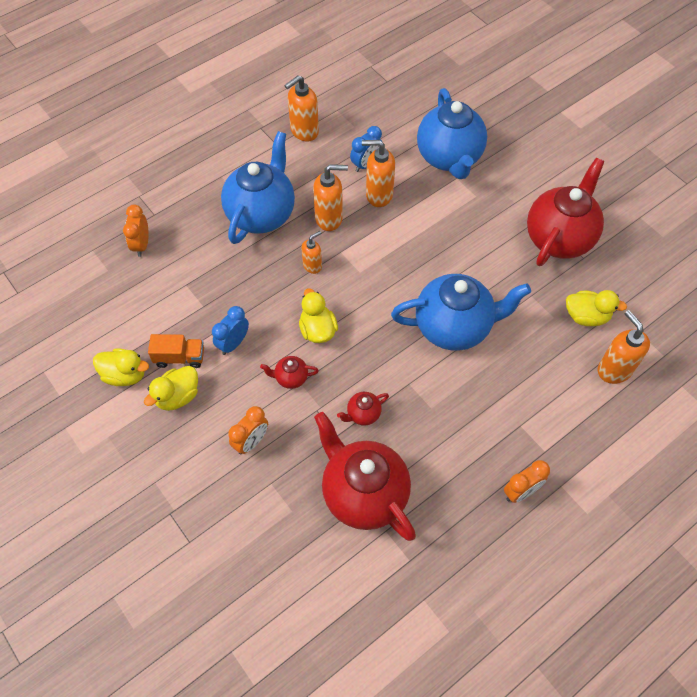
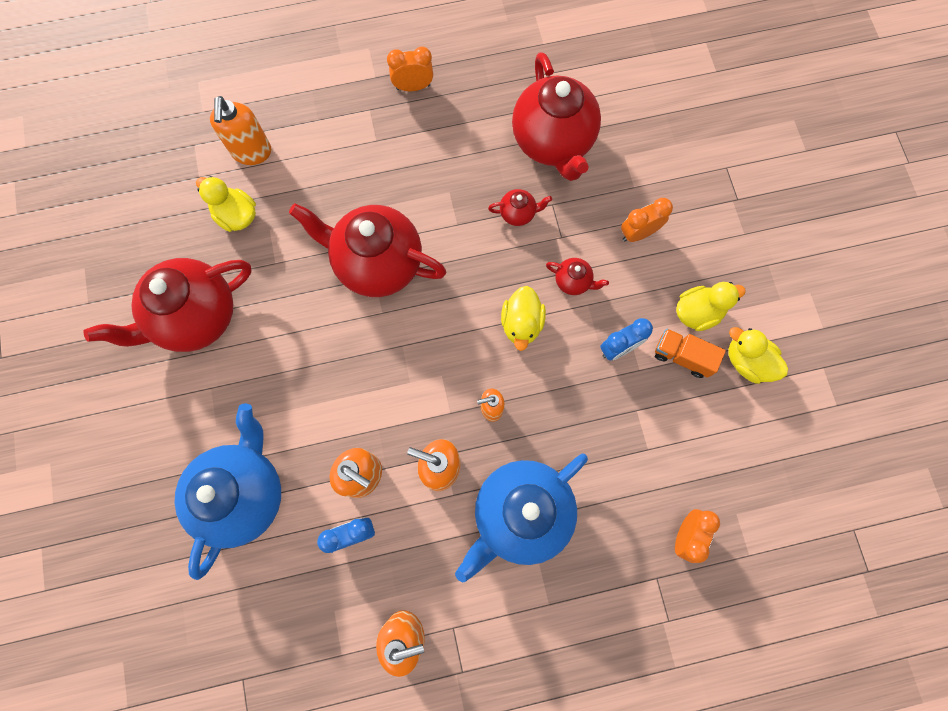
camera: 155 degrees left, 15 degrees up
blue teapot [391,274,531,351] -> red teapot [289,203,446,297]

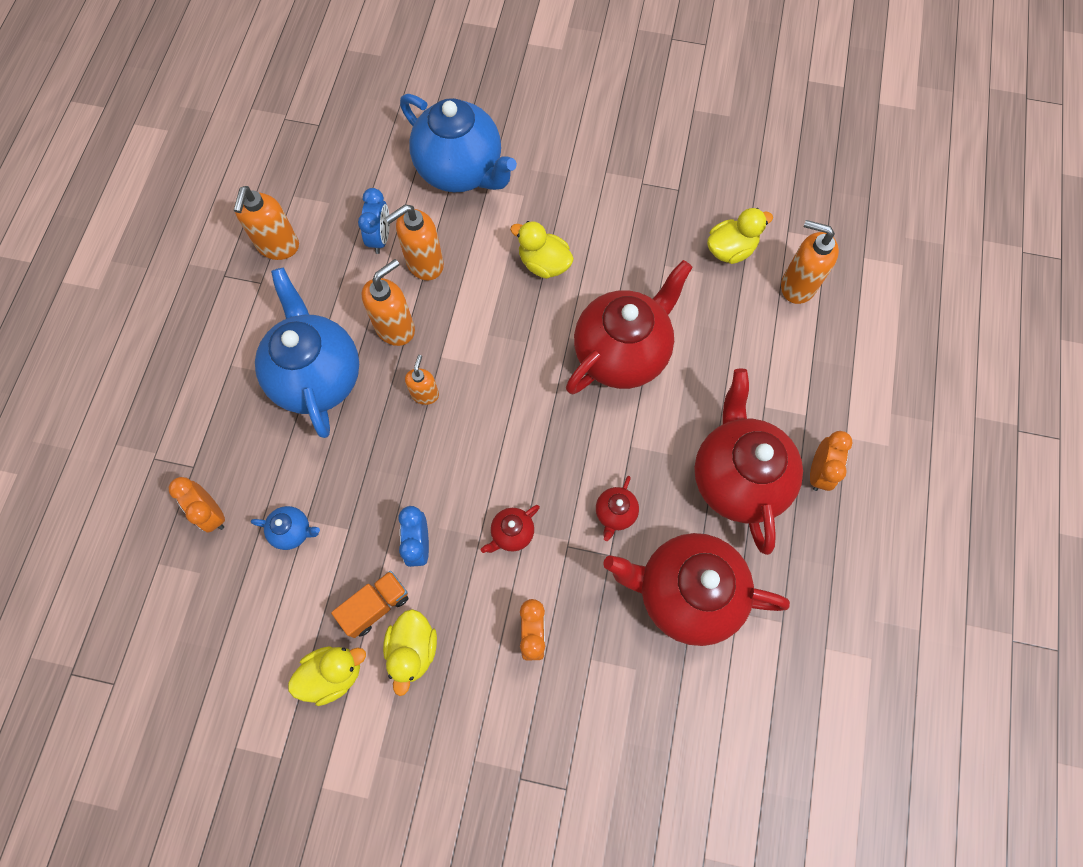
camera: 115 degrees right, 5 degrees down
red teapot [84,258,252,352] -> red teapot moved to [694,368,803,555]
yellow duck [501,286,546,351] -> yellow duck moved to [510,221,574,279]
none -> blue teapot [251,506,320,550]

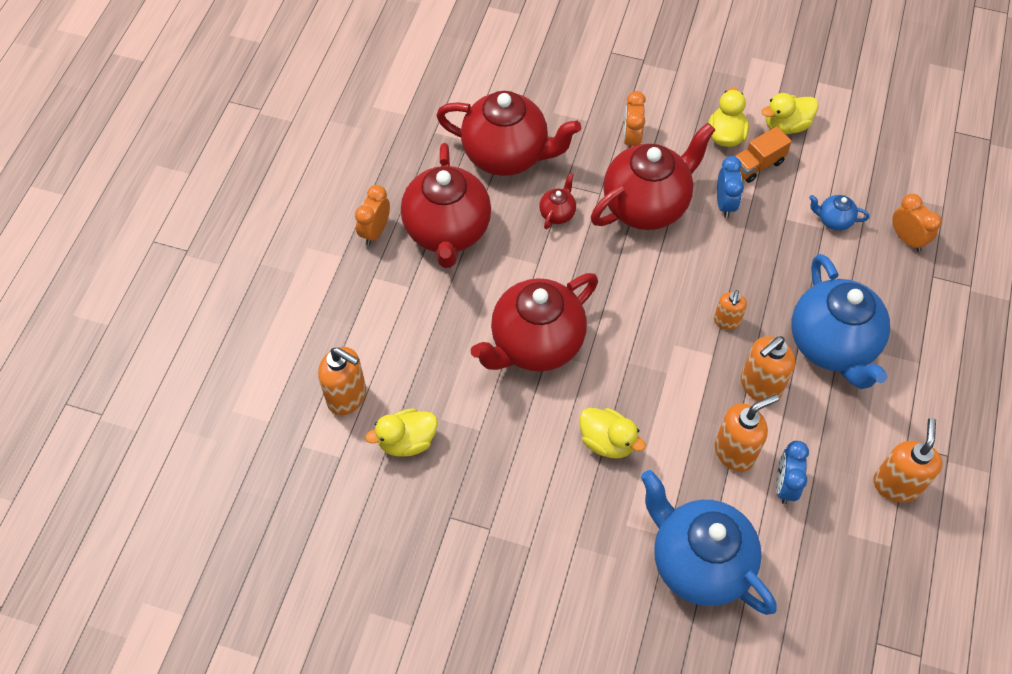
camera: 175 degrees left, 10 degrees down
red teapot [481,505,540,553] -> red teapot [591,123,716,230], size x2.39

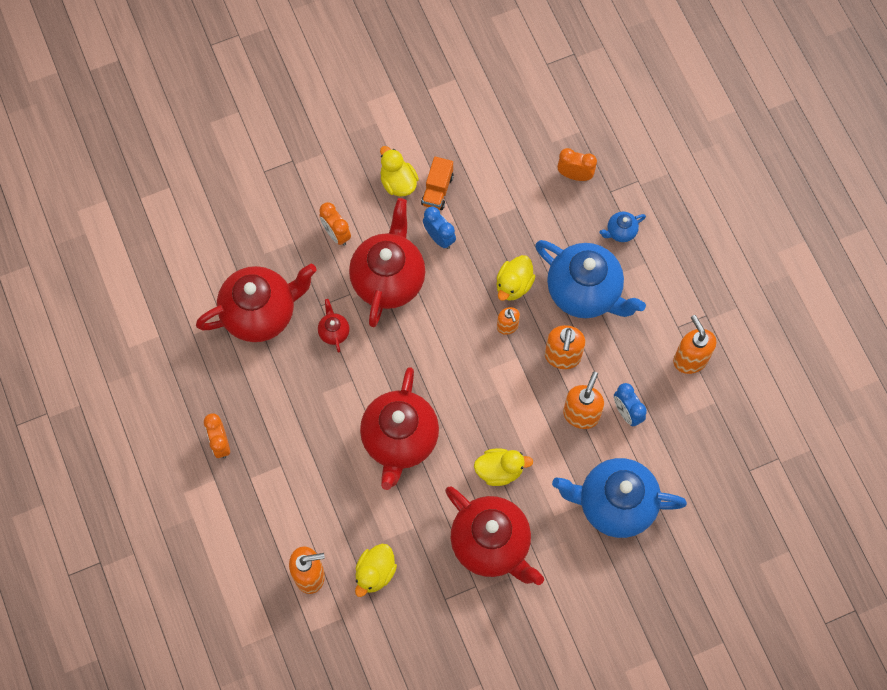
camera: 40 degrees left, 10 degrees up
red teapot [401,143,491,268] -> red teapot moved to [445,486,544,585]
yellow duck [761,93,818,134] -> yellow duck moved to [497,255,536,301]
blue teapot [809,195,870,231] -> blue teapot moved to [599,212,646,242]

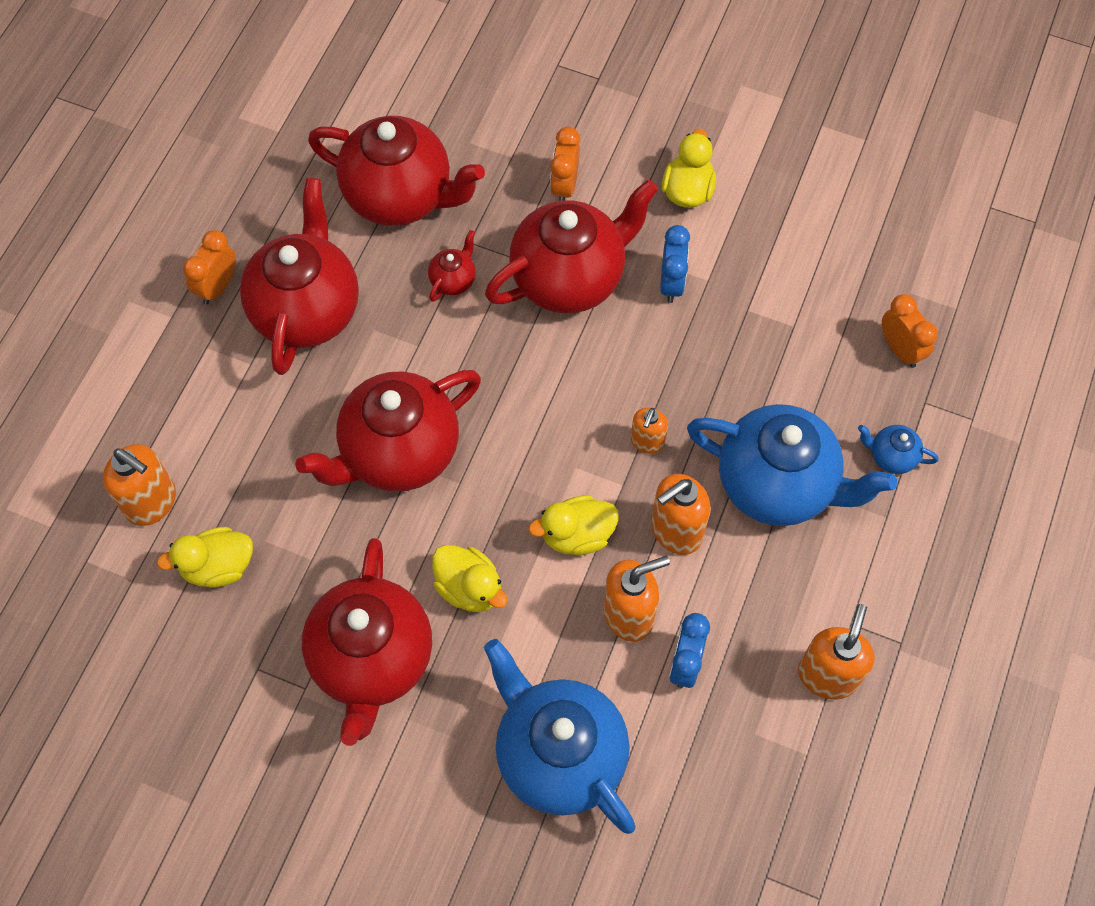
camera: 45 degrees right, 5 degrees down
orange truck [421,156,454,210] -> none
yellow duck [497,255,536,301] -> yellow duck moved to [528,495,619,555]
blue teapot [535,240,646,318] -> blue teapot turned 60 degrees counterclockwise [687,404,897,526]
none -> red teapot [240,178,359,375]

